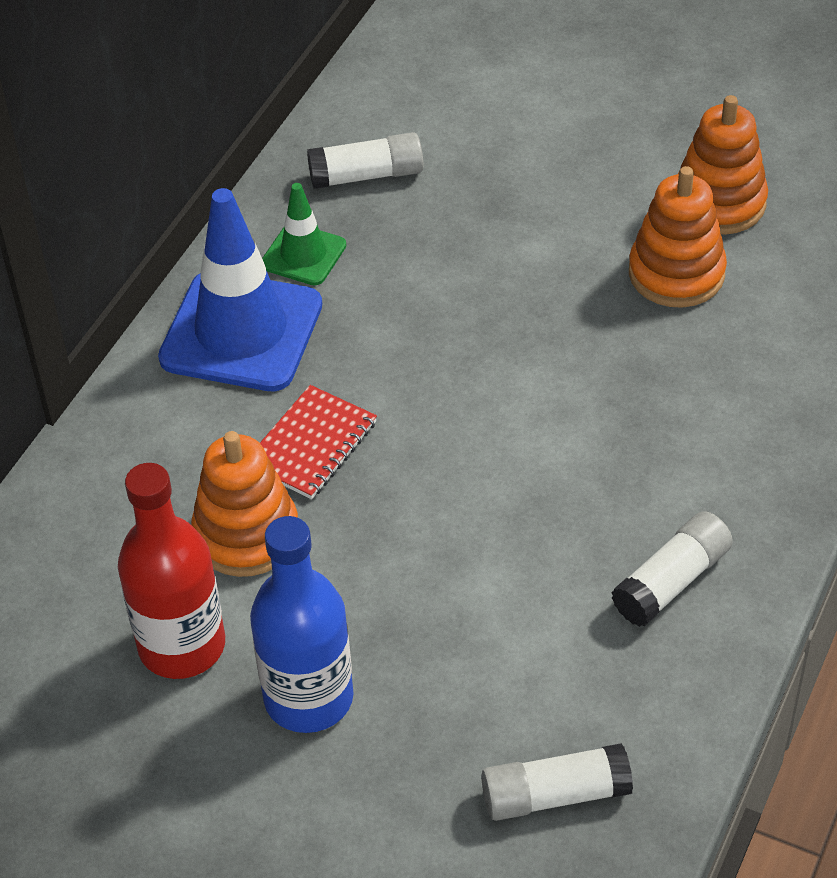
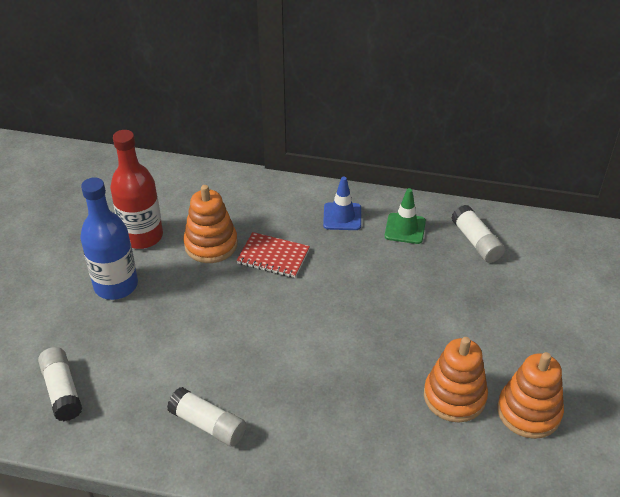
camera: 75 degrees right, 5 degrees down
blue traffic cone [158,188,322,391] -> blue traffic cone [323,176,361,230], size x0.52

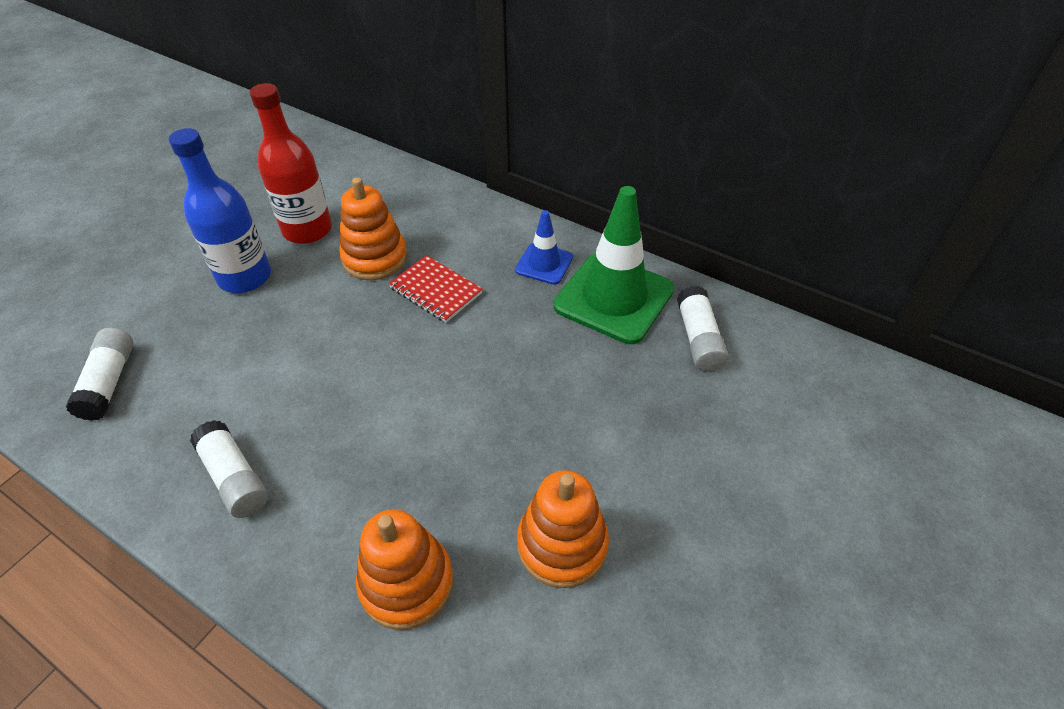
camera: 20 degrees right, 5 degrees up
green traffic cone [385,188,426,244] -> green traffic cone [553,186,675,344], size x1.93
orange stacking toy [497,352,564,439] -> orange stacking toy moved to [356,509,453,630]

